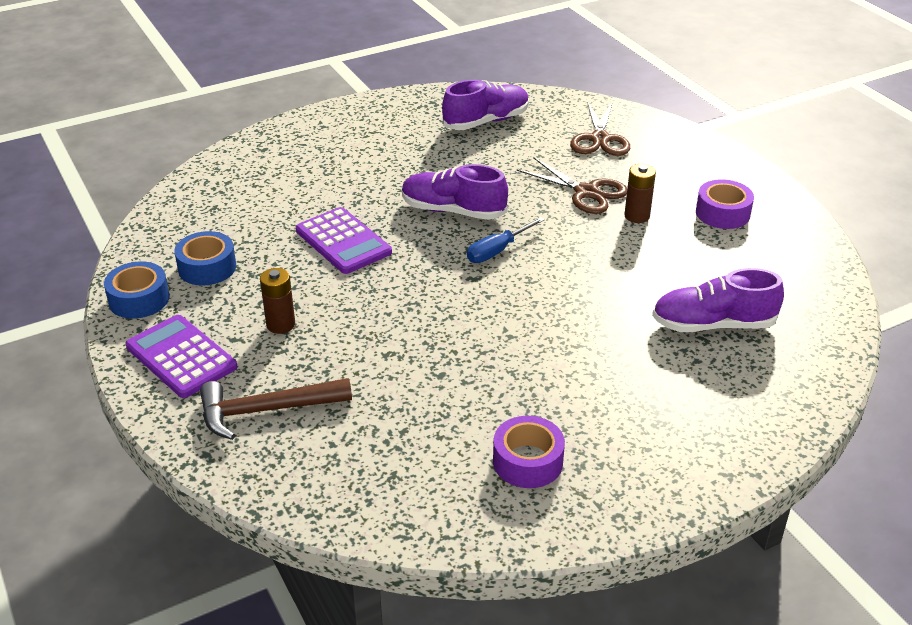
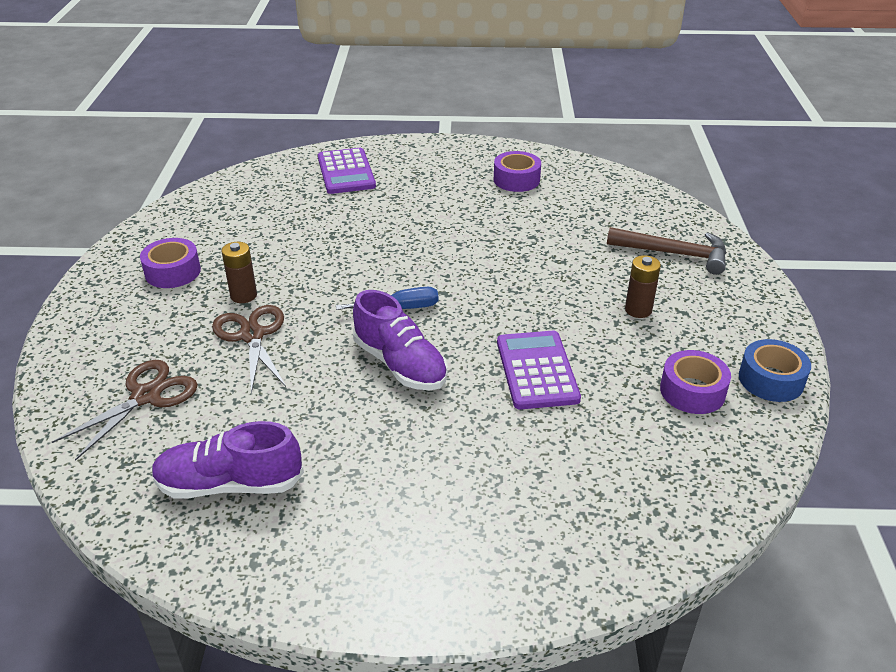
camera: 150 degrees left, 0 degrees up
purple calculator [125,315,237,398] -> purple calculator moved to [318,148,376,194]
blue tape [174,231,236,286] -> purple tape [660,350,731,414]
purple shoe [652,268,784,332] -> none

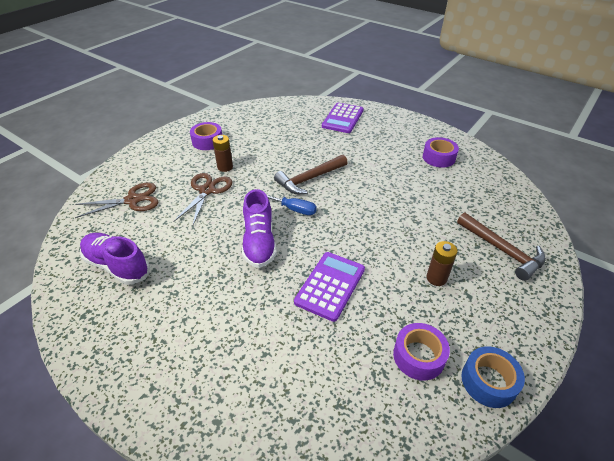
camera: 35 degrees right, 5 degrees up
none -> brown hammer [274,155,348,194]

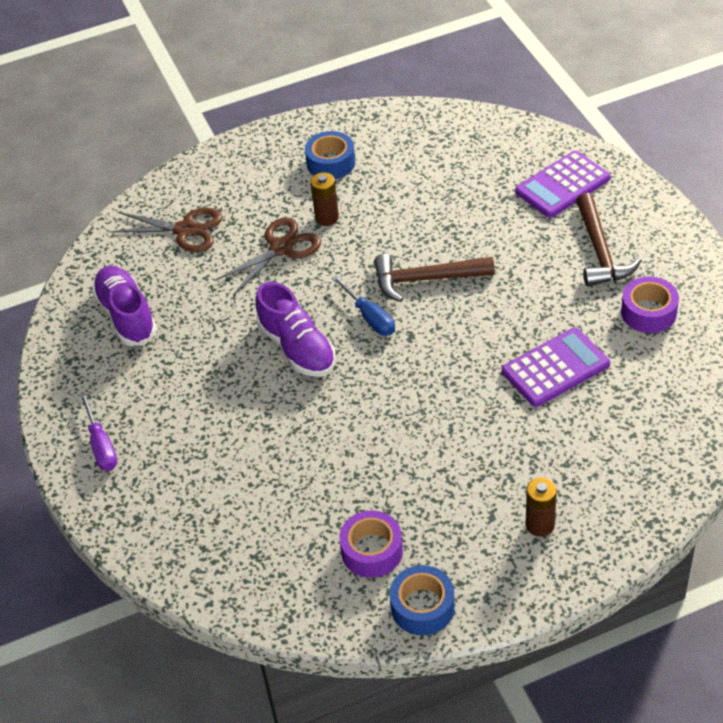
camera: 35 degrees right, 5 degrees up
purple tape [190,122,222,150] -> blue tape [305,131,355,179]
purple shoe [242,189,277,268] -> purple shoe turned 60 degrees counterclockwise [256,282,336,377]
purple calculator [294,252,365,322] -> purple calculator moved to [502,328,610,407]
brown battery [426,241,458,286] -> brown battery moved to [526,477,557,537]
brown hammer [457,212,546,281] -> brown hammer moved to [576,193,642,286]
none -> purple screwdriver [80,393,117,471]

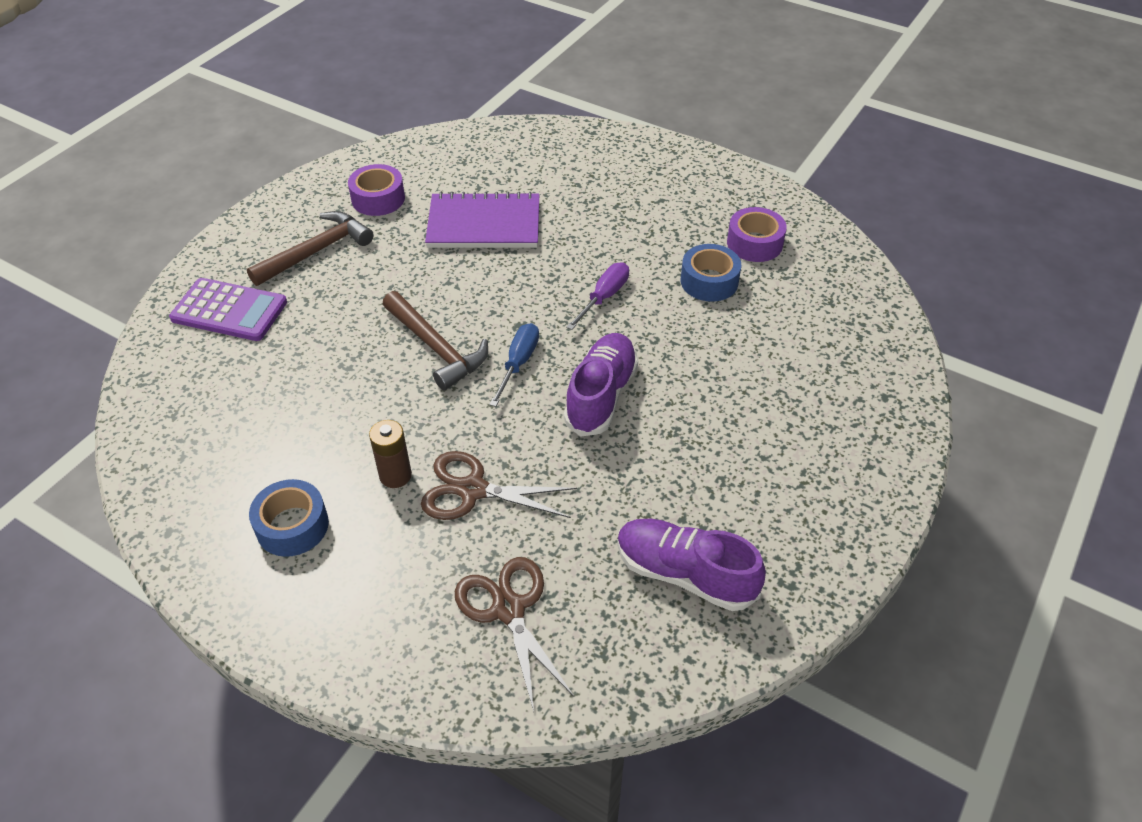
camera: 130 degrees left, 0 degrees up
purple screwdriver [80,393,117,471] -> purple screwdriver moved to [566,263,629,330]
purple shoe [92,266,157,346] -> purple shoe turned 90 degrees clockwise [617,519,766,611]
blue tape [389,565,455,635] -> blue tape moved to [681,244,741,302]
purple calculator [502,328,610,407] -> purple notebook [425,192,539,248]
brown battery [526,477,557,537] -> none

